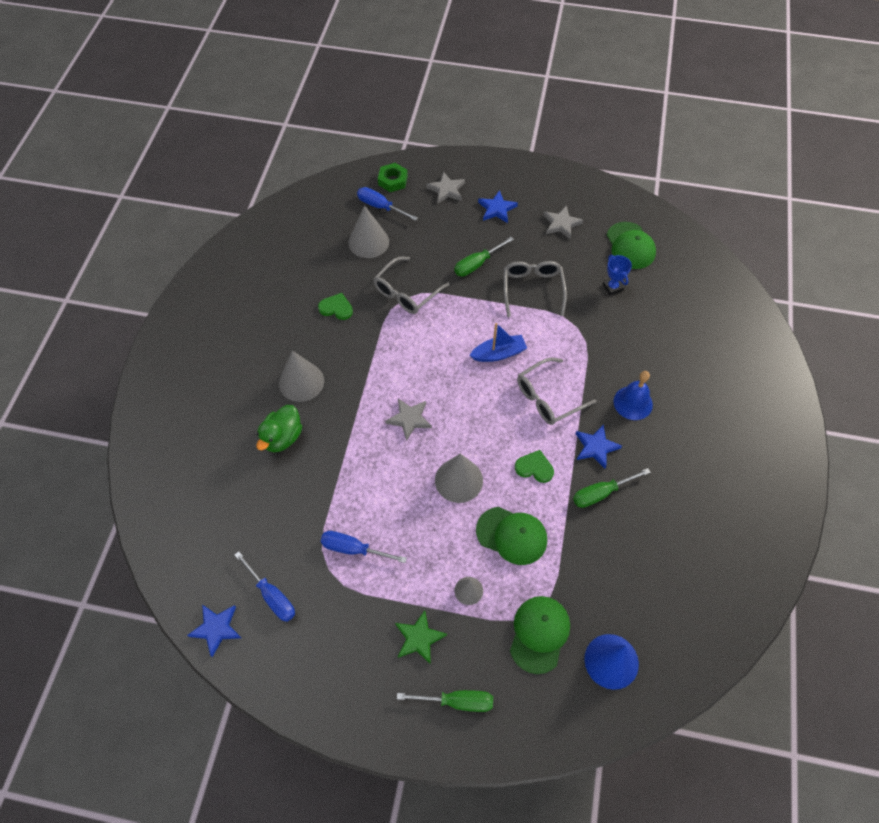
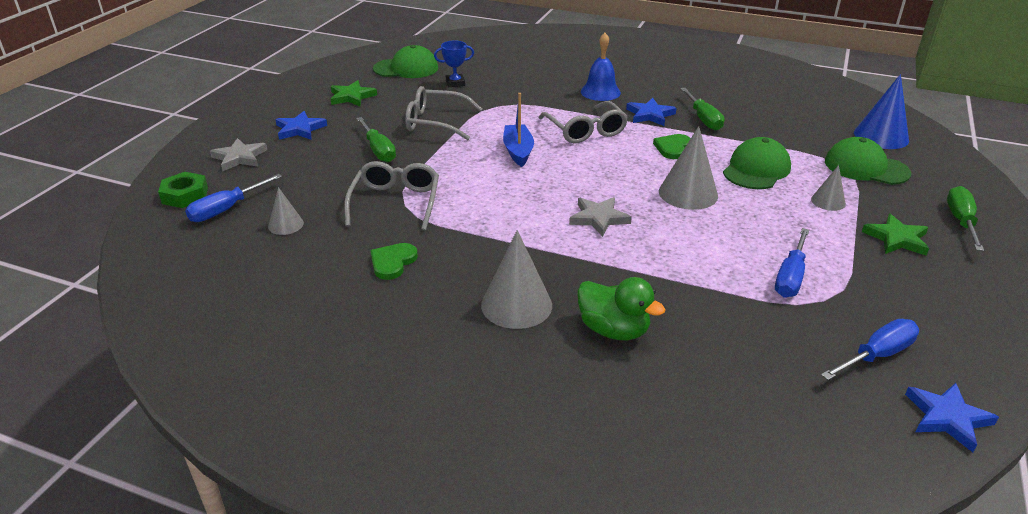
camera: 80 degrees left, 25 degrees down
grey cone [348,205,389,258] -> grey cone [268,187,304,235], size x0.56
grey glasses [373,256,450,314] -> grey glasses turned 135 degrees counterclockwise [344,161,439,230]
grey star [543,205,583,239] -> green star [331,80,377,106]

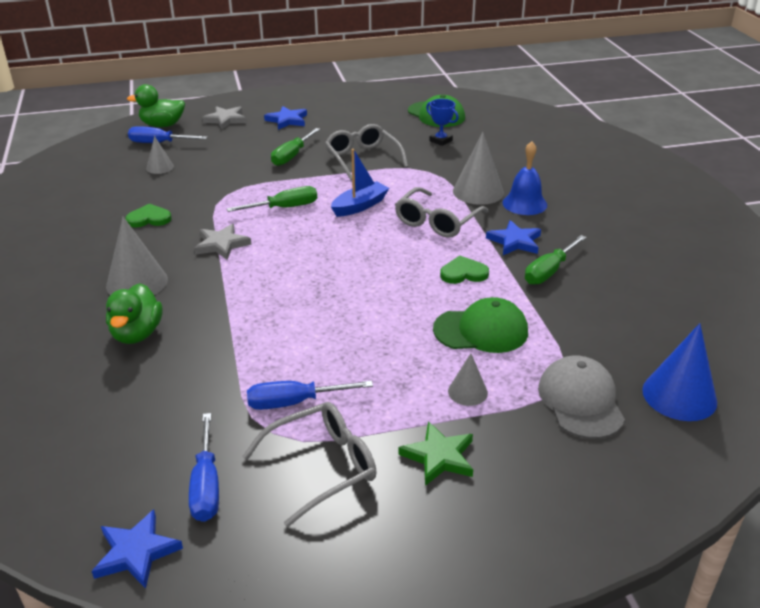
camera: 55 degrees right, 0 degrees up
green nut [158,172,208,208] -> green duck [127,84,185,127]
green star [331,80,377,106] -> none
grey glasses [344,161,439,230] -> grey glasses moved to [242,402,377,527]
grey star [569,197,632,237] -> grey star moved to [194,224,251,260]
grey cone [659,126,718,210] -> grey cone moved to [453,132,504,205]
blue screwdriver [821,319,919,380] -> blue screwdriver turned 60 degrees clockwise [189,413,219,522]
green cap [825,137,911,185] -> grey cap [538,356,625,439]
green screwdriver [947,186,984,251] -> green screwdriver moved to [227,186,317,212]

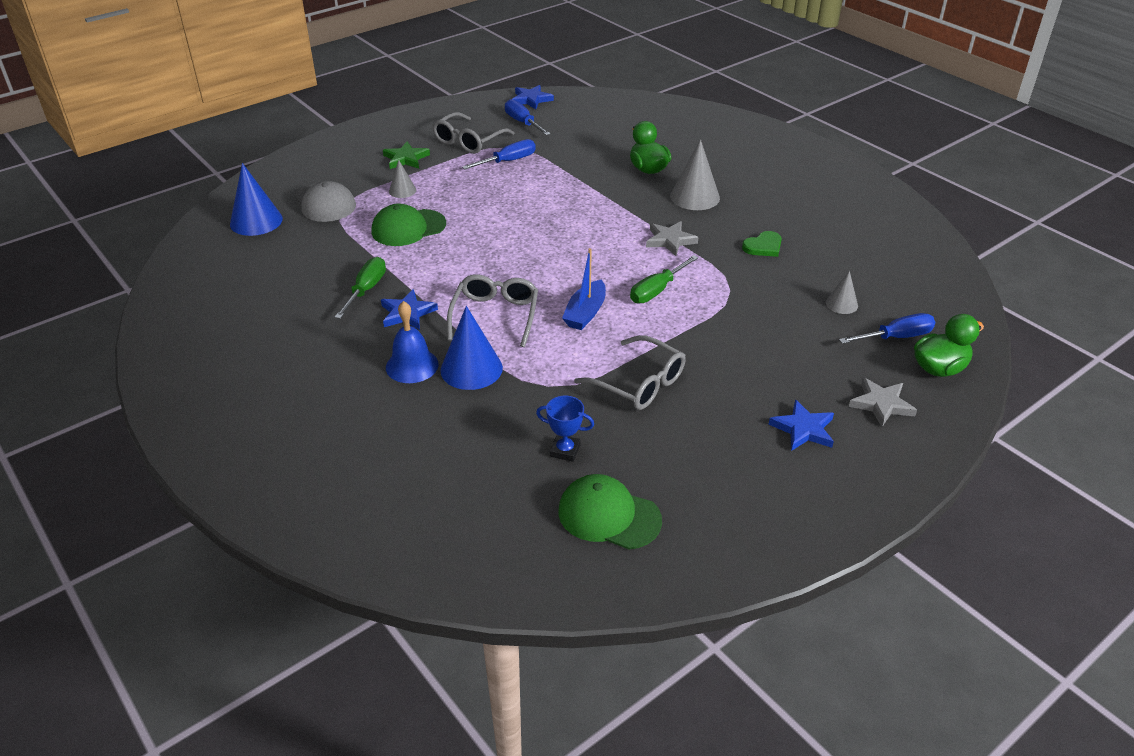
camera: 155 degrees right, 5 degrees up
green screwdriver [271,128,320,166] -> none
green heart [440,255,489,284] -> none
grey cone [453,132,504,205] -> blue cone [440,306,503,390]

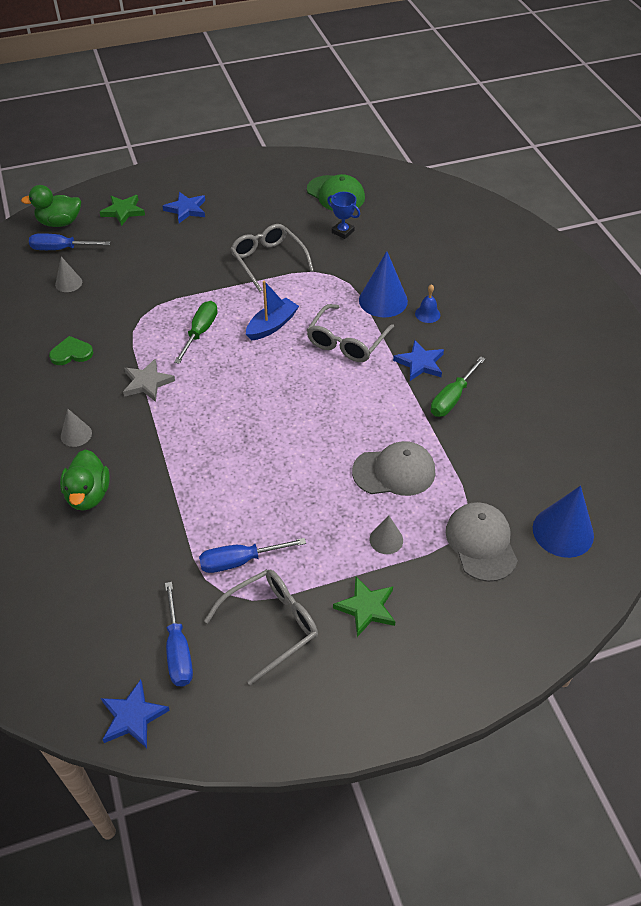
camera: 160 degrees left, 10 degrees up
green cap [372,204,446,246] -> grey cap [352,441,435,496]
blue bell [386,301,439,383] -> blue bell [415,284,440,323], size x0.60
green screwdriver [630,255,698,303] -> green screwdriver turned 45 degrees counterclockwise [174,301,218,364]
grey cone [670,139,720,210] -> grey cone [61,409,92,447], size x0.56
grey star [849,378,917,427] -> green star [100,195,145,226]

